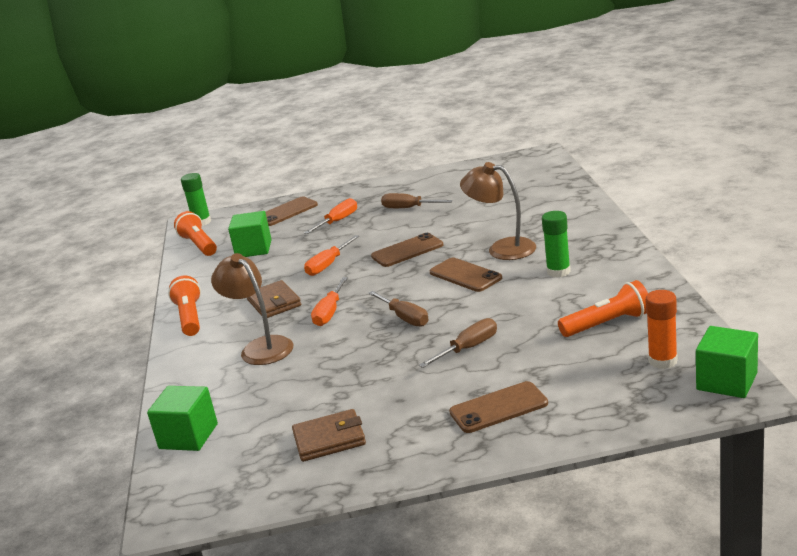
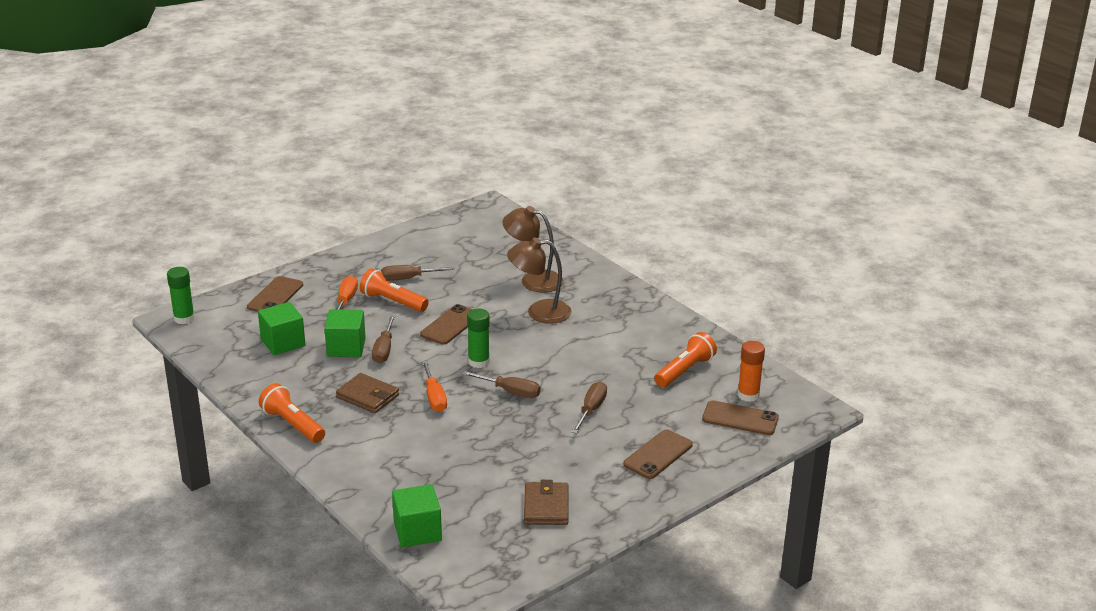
camera: 35 degrees left, 5 degrees up
orange flashlight [174,211,217,256] -> orange flashlight moved to [360,269,429,312]
brown lamp [211,253,293,365] -> brown lamp moved to [502,206,564,292]
brown wallet [292,409,366,462] -> brown wallet turned 45 degrees counterclockwise [524,480,569,525]
orange screwdriver [304,235,359,276] -> brown screwdriver [372,316,395,363]
brown phone [430,258,502,292] -> brown phone moved to [702,400,779,435]
green glue stick [542,211,571,278] -> green glue stick moved to [467,309,490,368]
green cube [696,326,758,398] -> green cube moved to [324,309,366,357]

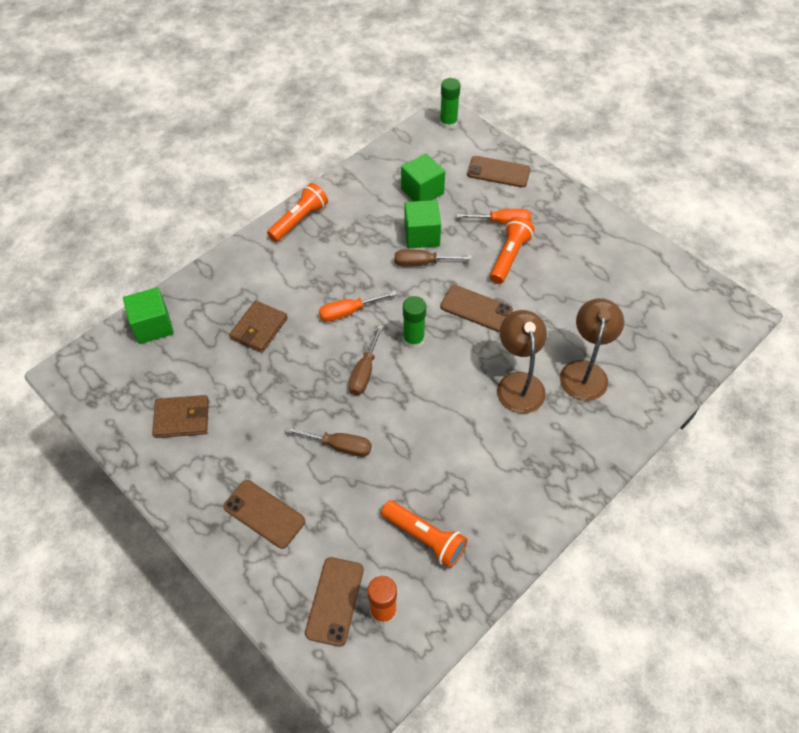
camera: 85 degrees right, 25 degrees up
brown wallet [336,373,399,413] -> brown wallet moved to [229,300,288,353]
brown screwdriver [381,265,455,281] -> none

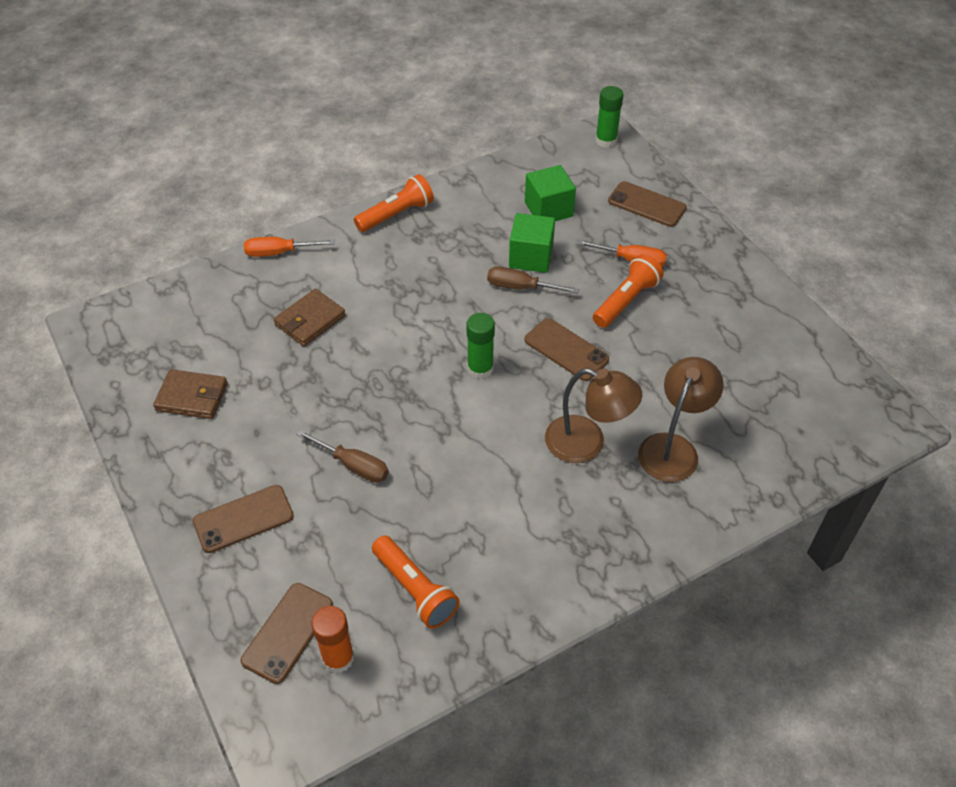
camera: 15 degrees right, 5 degrees down
green cube [123,287,174,344] -> none
brown phone [223,480,305,549] -> brown phone turned 75 degrees counterclockwise [193,485,294,553]
orange screwdriver [319,291,397,322] -> orange screwdriver moved to [244,237,335,257]
brown screwdriver [349,325,383,395] -> none
brown lamp [497,310,547,414] -> brown lamp turned 105 degrees clockwise [545,368,642,463]

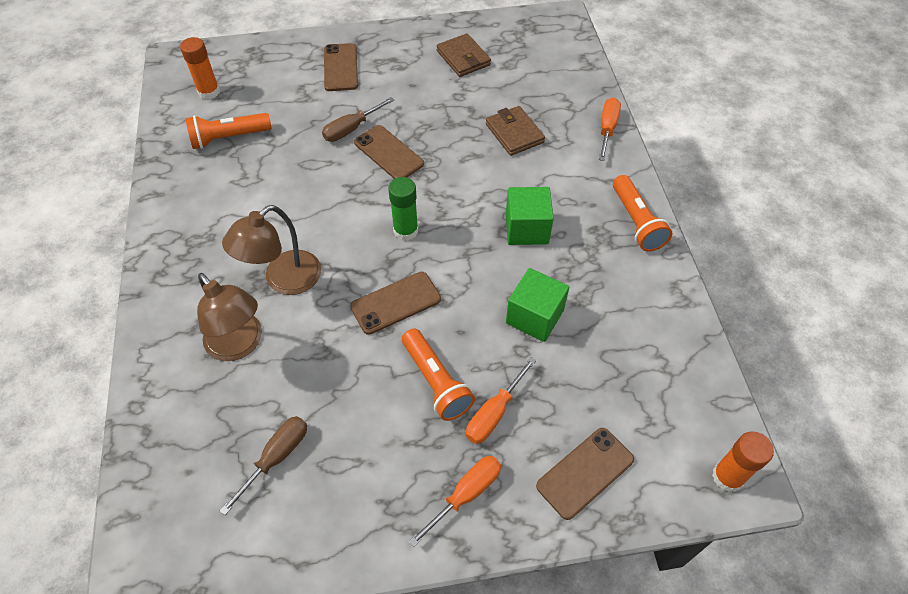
camera: 110 degrees right, 5 degrees up
brown wallet [153,369,228,419] -> brown wallet turned 60 degrees counterclockwise [437,33,491,77]
brown phone [241,583,333,684] -> brown phone moved to [354,125,424,179]
brown screwdriver [487,266,579,294] -> brown screwdriver moved to [220,416,307,515]
green cube [525,165,576,221] -> green cube moved to [506,187,554,245]
green glue stick [595,86,623,148] -> orange glue stick [712,432,774,492]
none -> orange screwdriver [409,456,501,547]

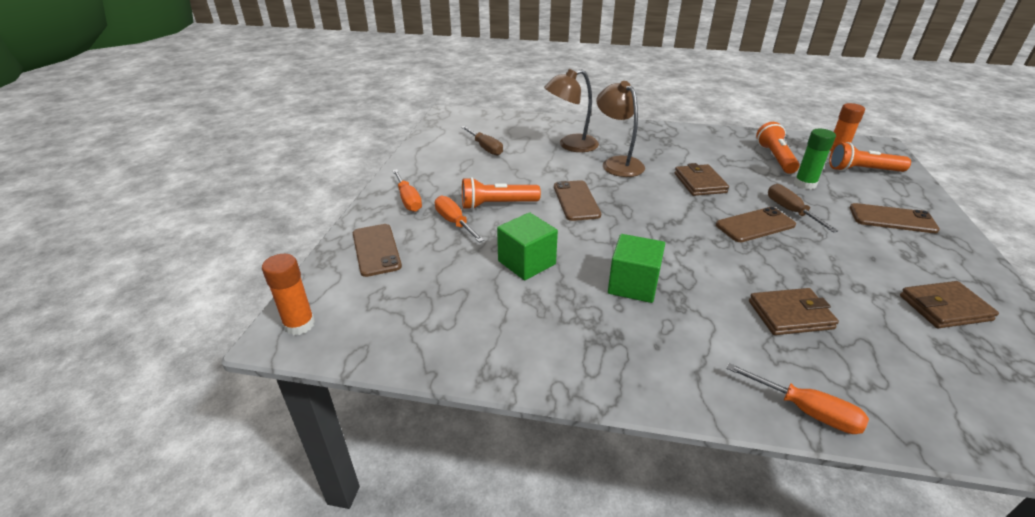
camera: 110 degrees right, 20 degrees down
green glue stick [388,177,418,241] -> green glue stick moved to [794,129,836,190]
orange flashlight [613,175,672,251] -> orange flashlight moved to [829,142,911,172]
none -> brown wallet [675,163,729,196]

